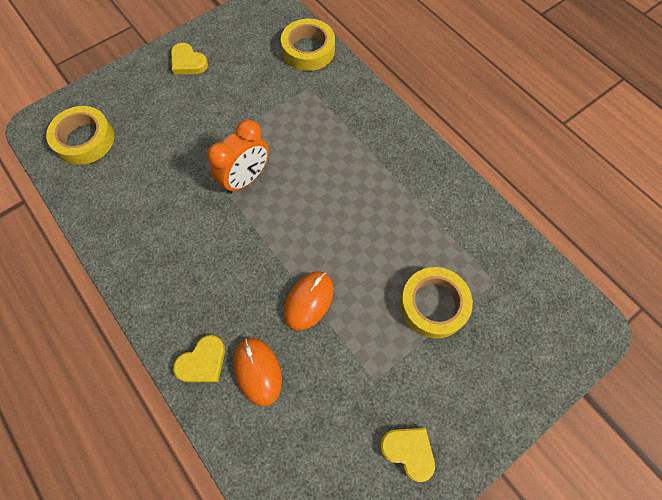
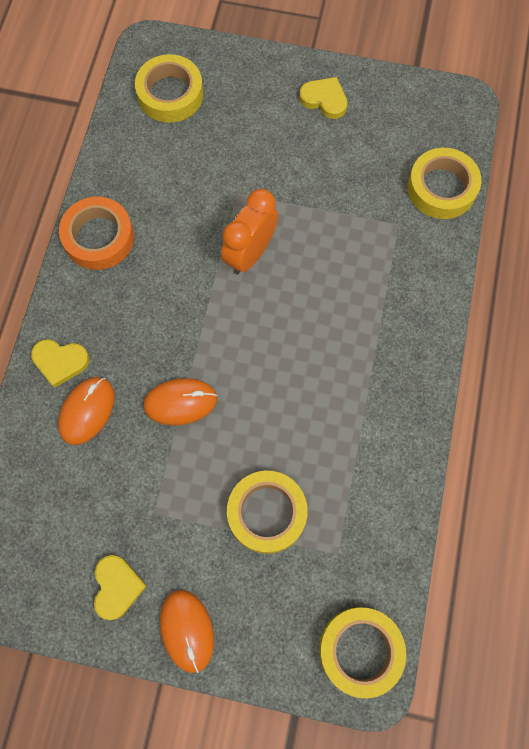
camera: 50 degrees right, 5 degrees up
yellow heart [171,43,208,74] -> yellow heart turned 120 degrees clockwise [299,77,348,119]
orange clock [207,120,269,194] -> orange clock turned 120 degrees clockwise [221,189,278,275]
none -> orange tape [59,197,134,270]
none -> orange mouse [160,590,214,673]
none -> yellow tape [319,607,406,699]

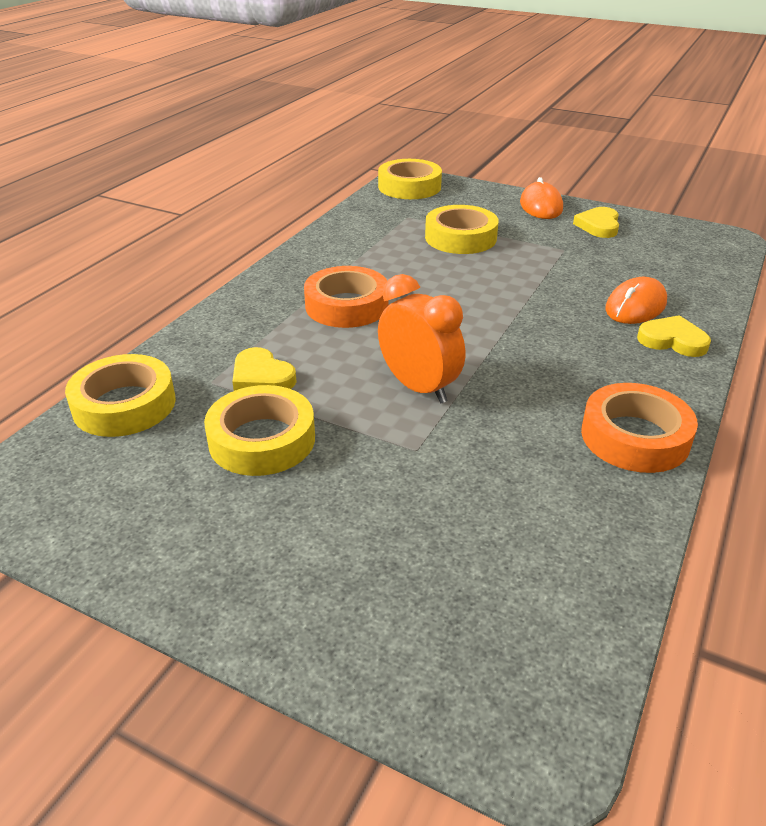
camera: 165 degrees left, 35 degrees down
yellow tape [135,54,203,123] -> yellow tape moved to [204,385,315,476]
orange mouse [143,378,217,425] -> none
orange clock [221,189,278,275] -> orange clock turned 90 degrees counterclockwise [378,274,465,403]
yellow heart [299,77,348,119] -> yellow heart moved to [232,347,297,391]
none -> orange tape [304,266,389,328]

